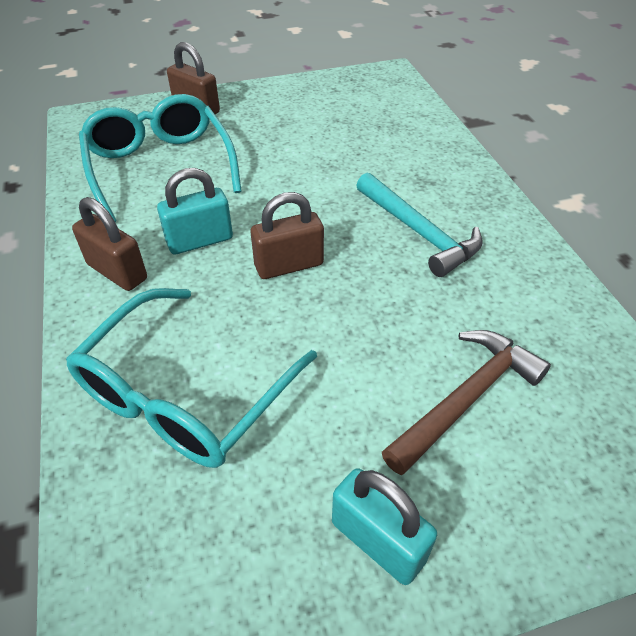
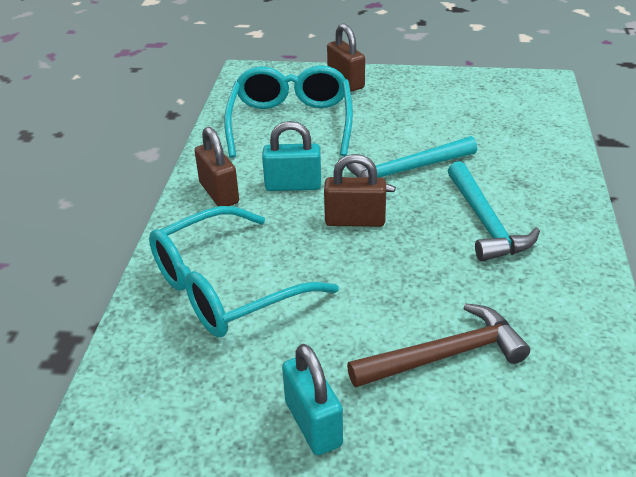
camera: 25 degrees right, 10 degrees down
none -> turquoise hammer [346,136,477,192]

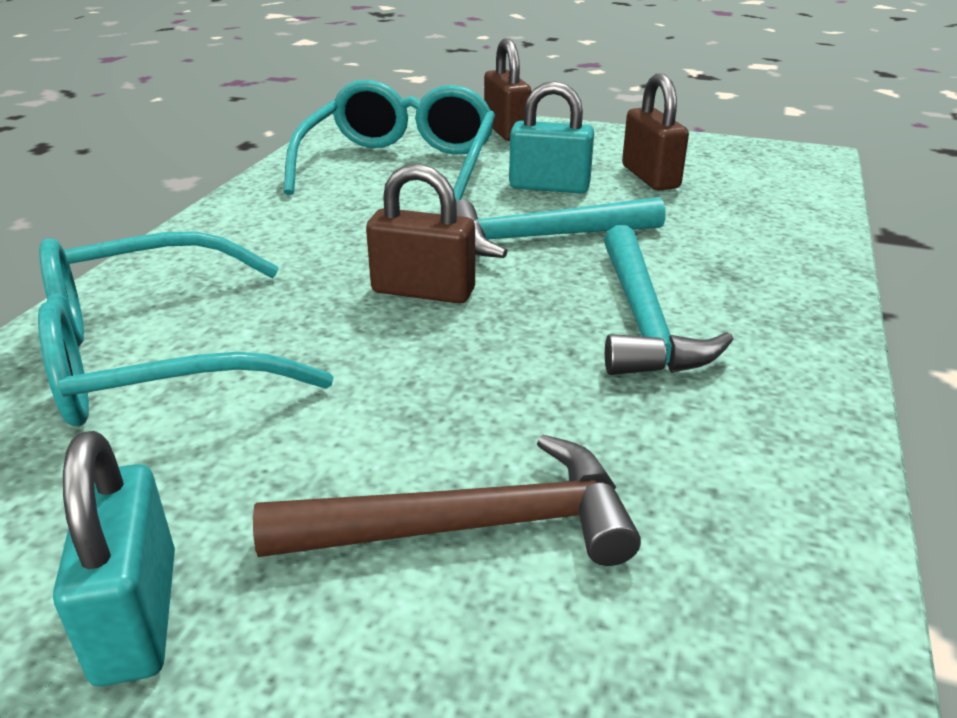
camera: 10 degrees right, 5 degrees down
brown padlock [195,127,239,206] -> brown padlock moved to [622,73,689,191]
turquoise padlock [262,121,321,191] -> turquoise padlock moved to [509,81,594,194]

